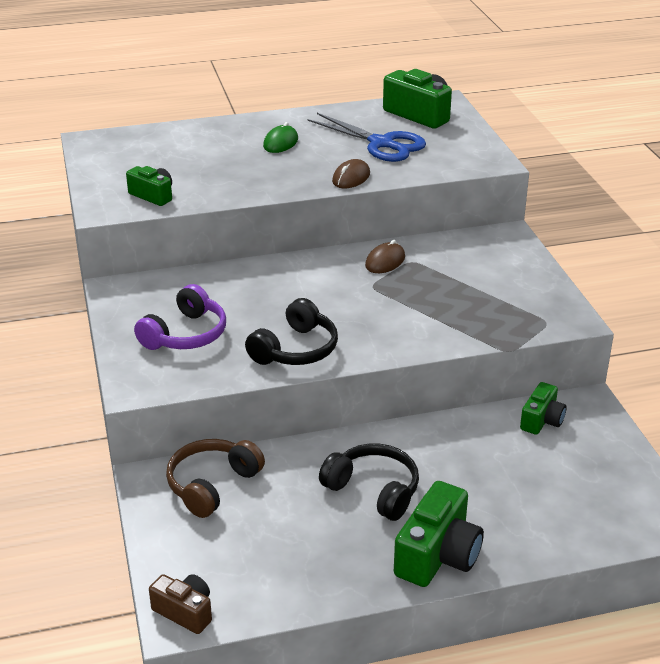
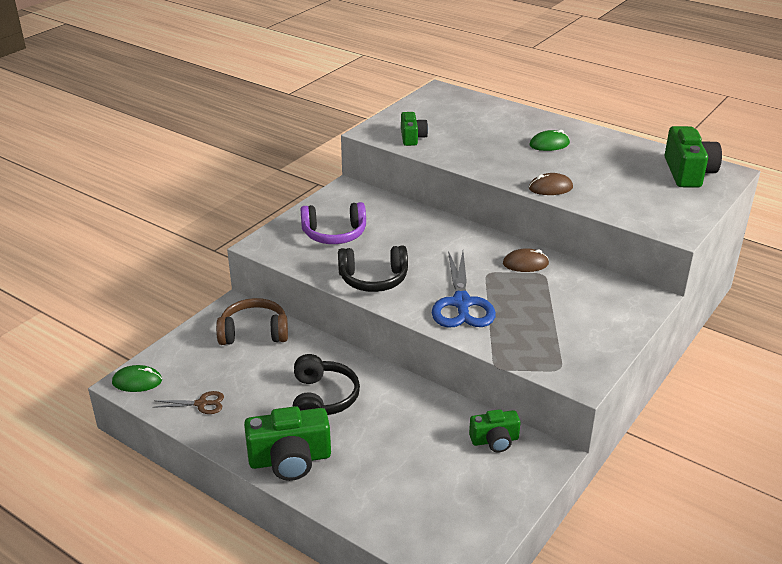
camera: 50 degrees right, 0 degrees up
brown camera [149,574,212,634] -> green mouse [112,365,162,392]
blue scissors [307,113,426,162] -> blue scissors moved to [432,251,496,328]
none -> brown scissors [153,391,224,414]

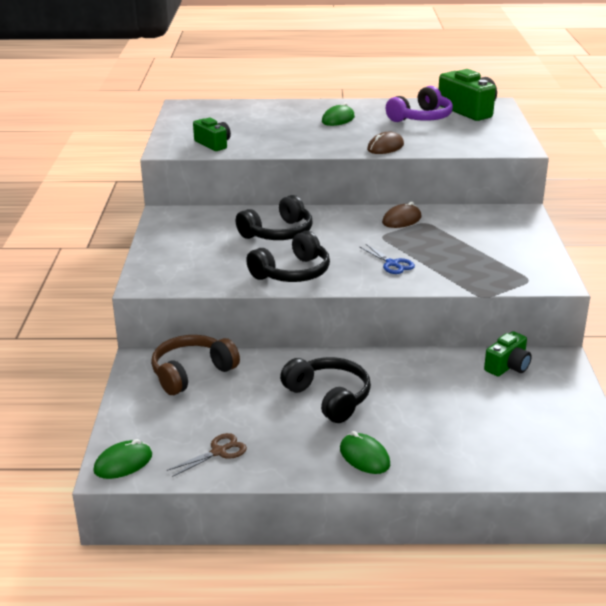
camera: 35 degrees left, 5 degrees down
green camera [244,406,331,481] -> green mouse [340,431,390,474]
purple headphones [301,202,366,244] -> purple headphones moved to [386,86,453,122]
blue scissors [432,251,496,328] -> blue scissors [360,244,415,274], size x0.50
none -> black headphones [236,195,312,240]

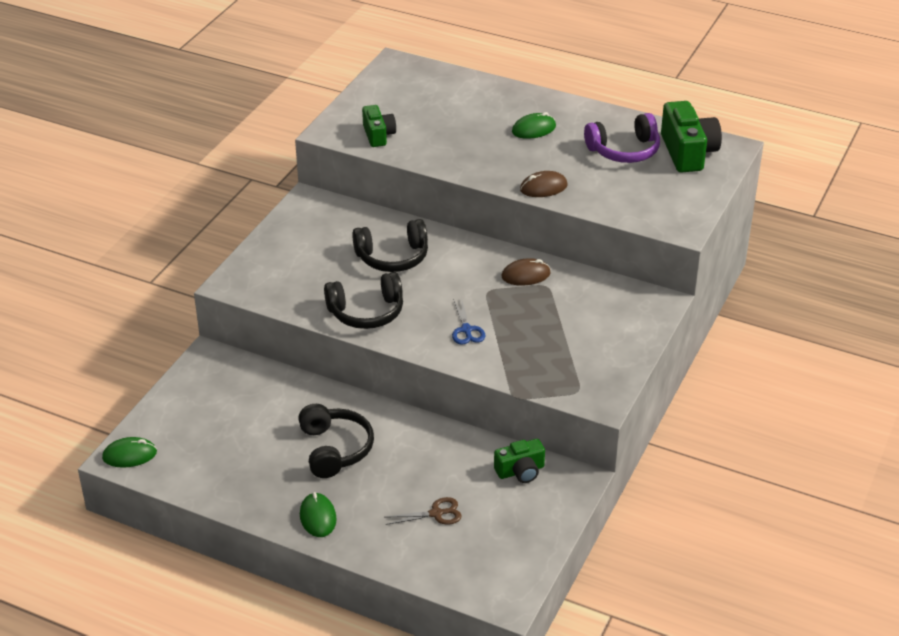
camera: 25 degrees right, 10 degrees up
brown headphones [151,335,240,395] -> none
brown scissors [167,433,247,477] -> brown scissors moved to [386,497,462,525]

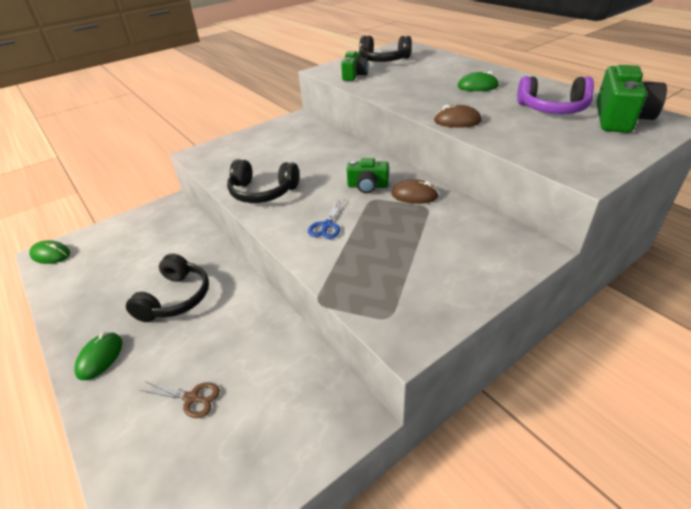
camera: 30 degrees right, 0 degrees up
black headphones [352,219,428,272] -> black headphones moved to [359,35,412,62]
green camera [494,439,545,483] -> green camera moved to [347,158,389,194]

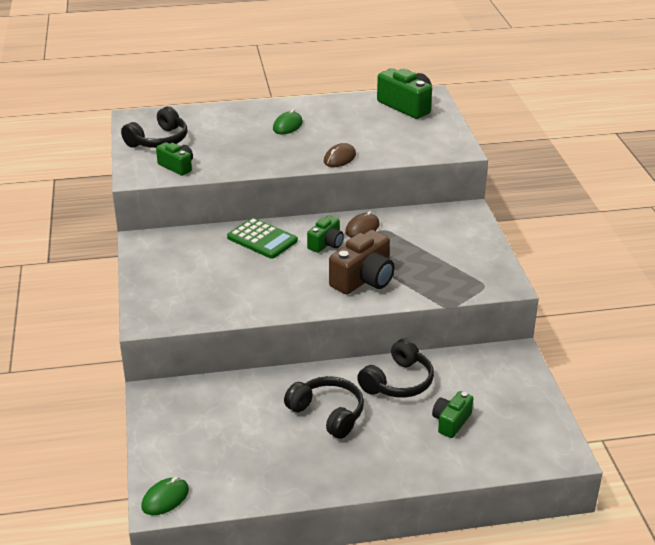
camera: 65 degrees left, 5 degrees down
green mouse [74,332,122,380] -> none
brown scissors [140,381,220,418] -> green camera [432,391,473,438]
black headphones [227,159,299,203] -> black headphones moved to [357,338,434,398]
blue scissors [308,200,344,239] -> brown camera [329,230,394,294]
purple headphones [517,76,594,114] -> none
none -> green calculator [227,218,298,259]

